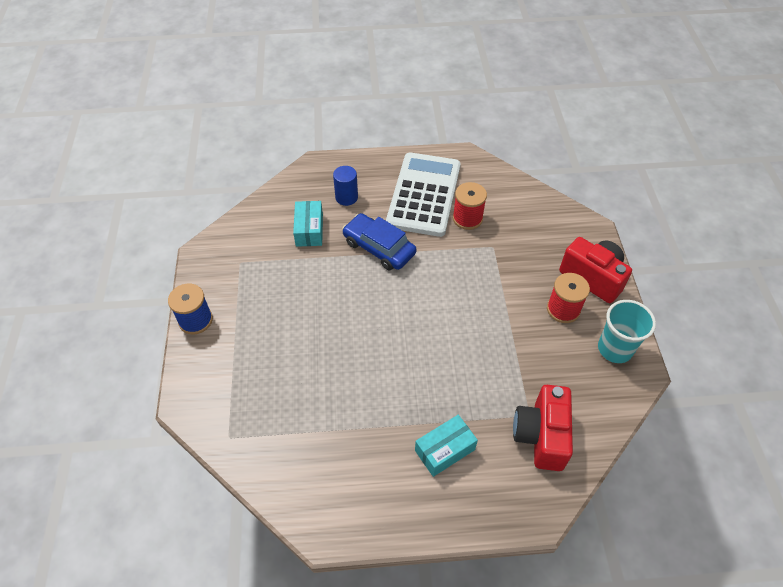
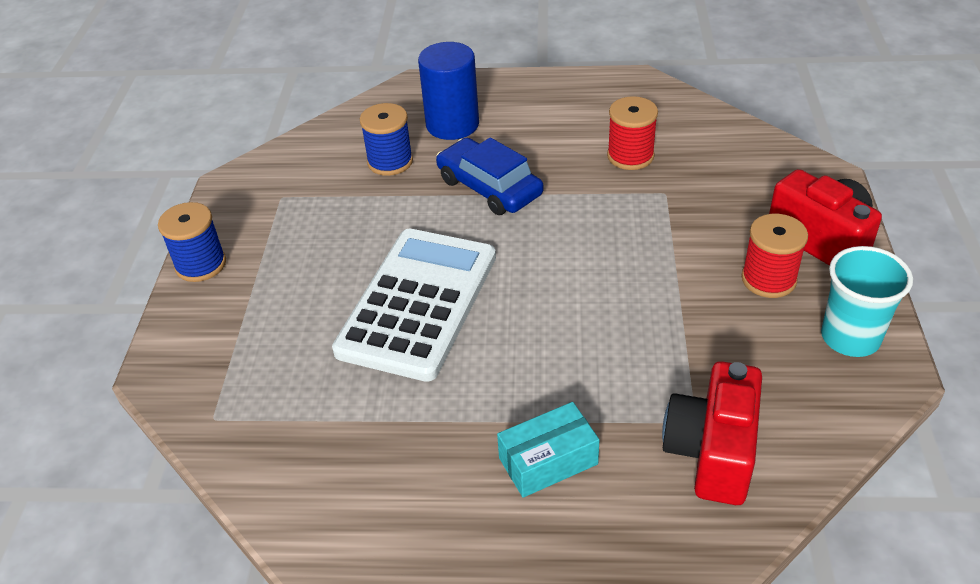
camera: 10 degrees right, 10 degrees down
turquoise box [293,201,323,247] -> blue spool [360,103,413,176]
blue cylinder [333,166,358,206] -> blue cylinder [418,42,479,140], size x1.58
white calculator [386,152,461,237] -> white calculator moved to [332,229,496,382]

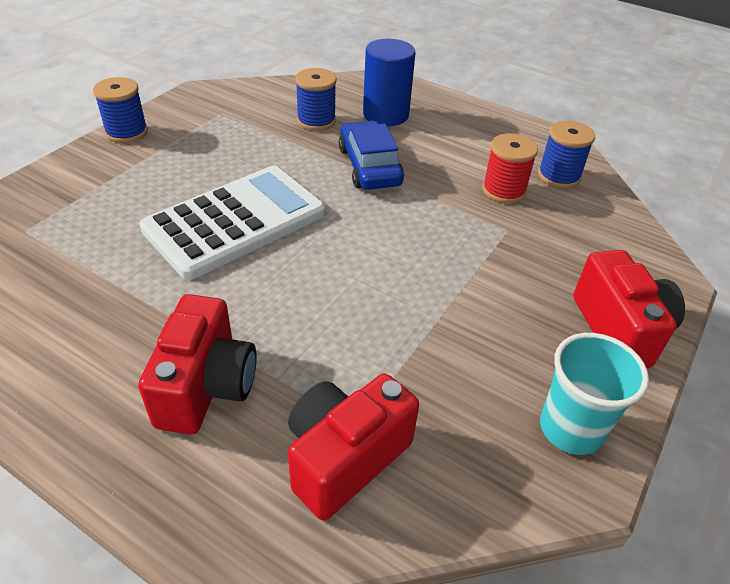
camera: 25 degrees right, 0 degrees up
turquoise box [497,402,599,498] -> red camera [138,294,257,434]
red spool [741,214,808,298] -> none
none -> blue spool [538,120,595,188]

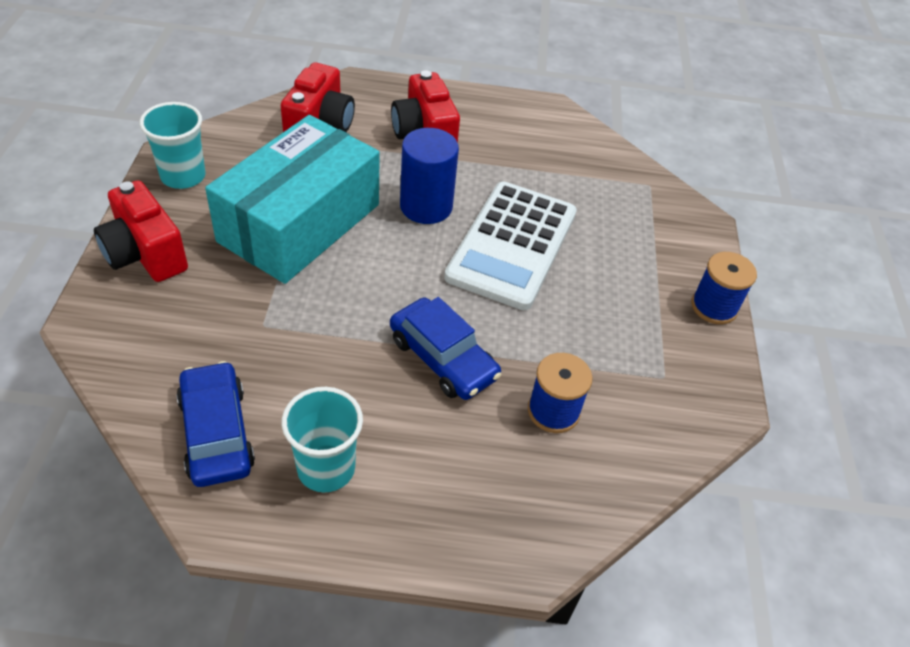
camera: 150 degrees right, 5 degrees up
blue cylinder [363,39,415,126] -> blue cylinder moved to [400,128,459,224]
red spool [482,133,538,204] -> none
blue spool [538,120,595,188] -> blue car [176,361,255,487]
none -> turquoise box [205,115,380,284]
none -> turquoise cup [282,387,363,493]

